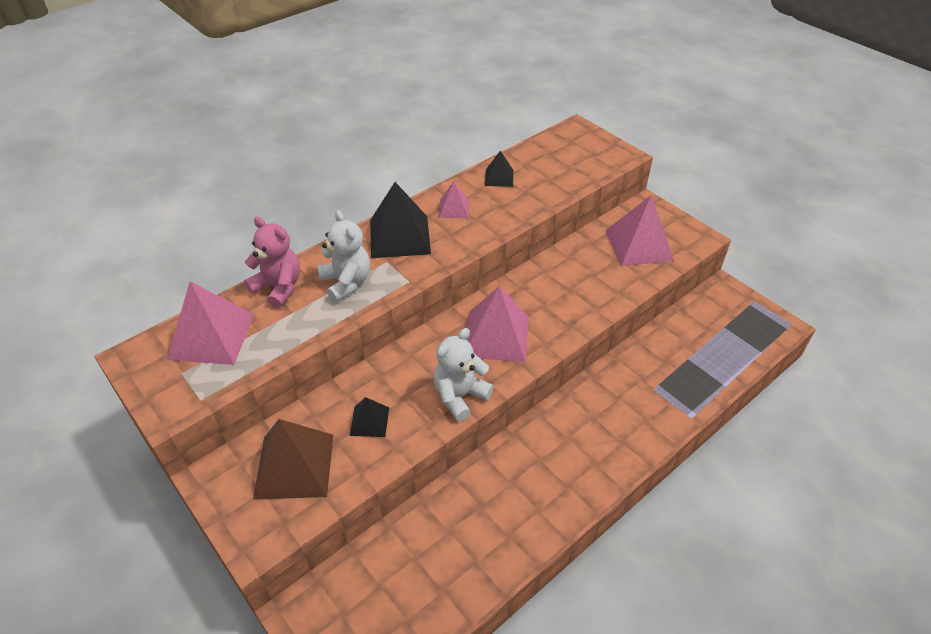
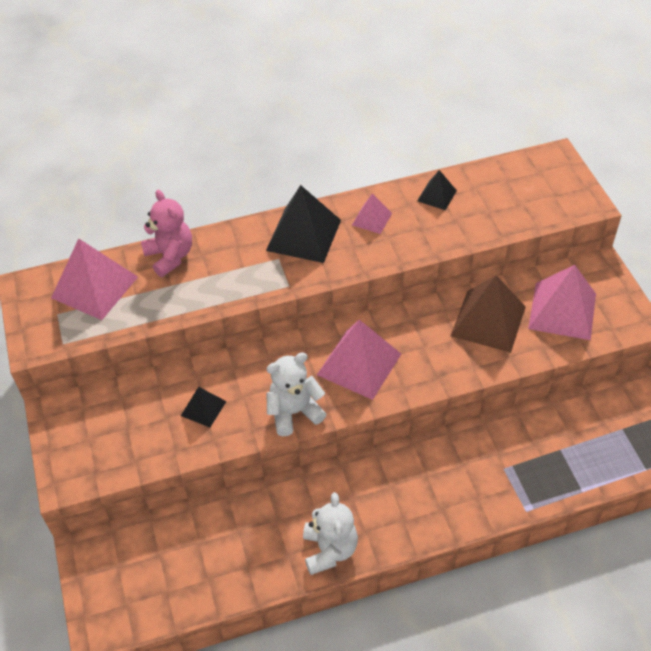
camera: 25 degrees right, 5 degrees up
brown pyramid [253,419,333,500] -> brown pyramid moved to [451,275,526,353]
white teddy bear [318,210,370,302] -> white teddy bear moved to [303,492,358,575]

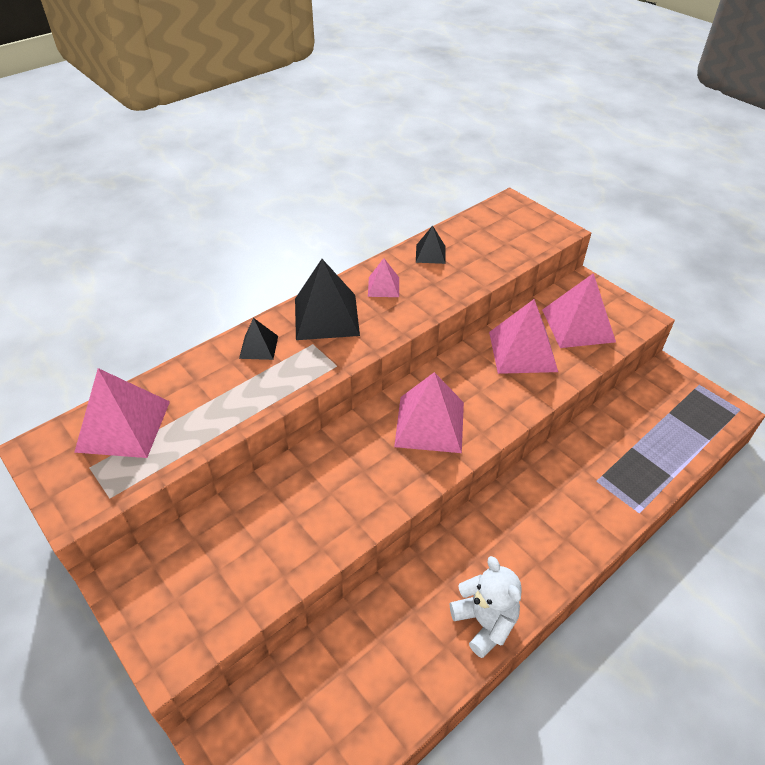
camera: 25 degrees left, 5 degrees down
pink teddy bear [141,190,192,277] -> none
black pyramid [181,387,227,427] -> black pyramid moved to [239,318,278,360]
white teddy bear [267,352,326,436] -> none
brown pyramid [451,275,526,353] -> pink pyramid [489,299,558,374]

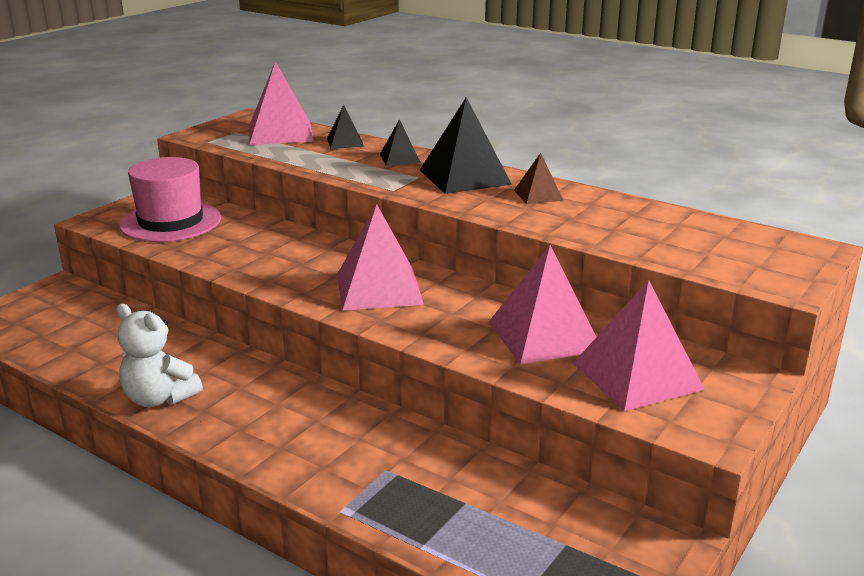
camera: 75 degrees right, 20 degrees down
pink pyramid [368,258,399,297] -> brown pyramid [514,153,564,204]
black pyramid [416,225,445,264] -> black pyramid moved to [327,105,364,149]
white teddy bear [450,556,522,658] -> white teddy bear turned 75 degrees clockwise [116,304,203,407]
none -> pink hat [119,157,221,242]

